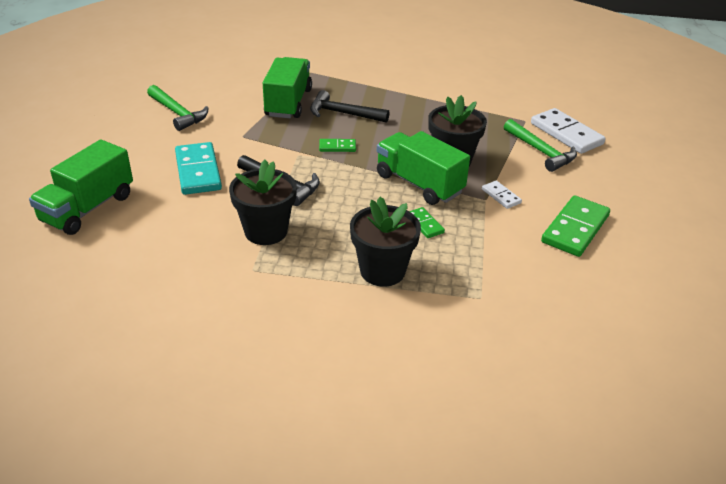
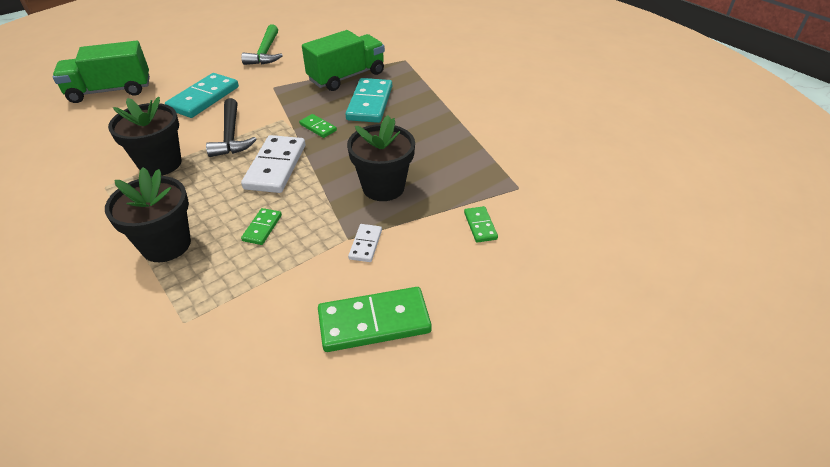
camera: 45 degrees right, 5 degrees up
black hammer [310,90,389,123] -> turquoise domino [345,78,392,123]
green truck [377,131,470,205] -> none
green hammer [504,119,577,172] -> green domino [464,206,498,243]
white domino [531,108,606,154] -> white domino moved to [241,135,305,193]

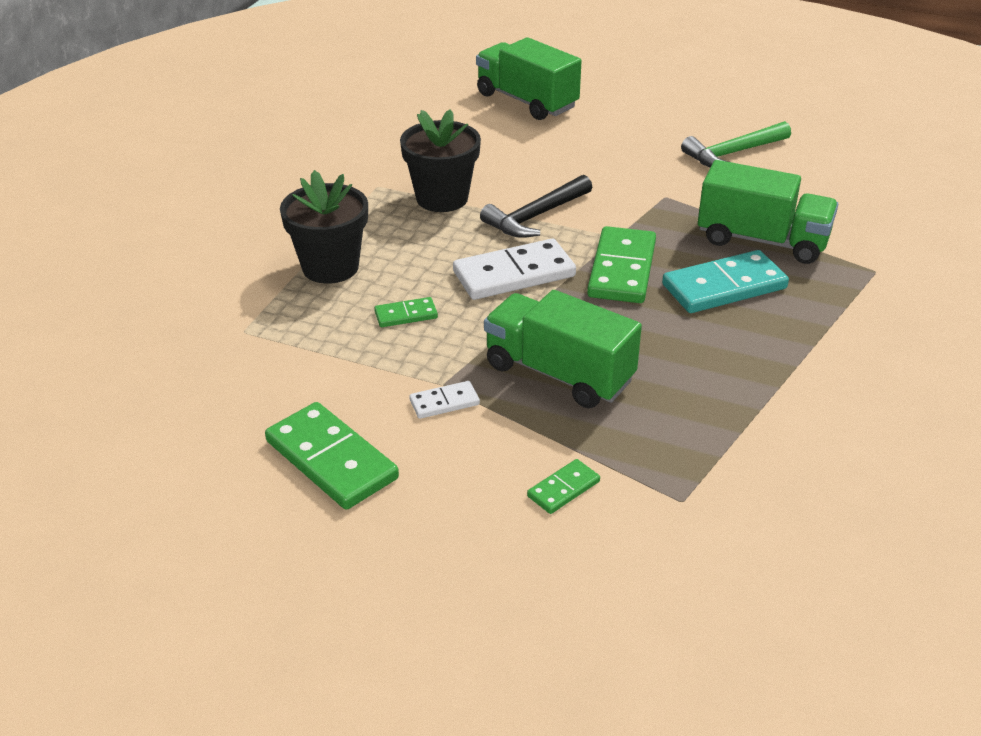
camera: 60 degrees right, 5 degrees down
turquoise domino [165,73,239,118] -> none
green domino [299,114,337,138] -> green domino [587,226,656,303], size x1.99
black flower pot [347,115,415,201] -> green truck [484,290,642,408]

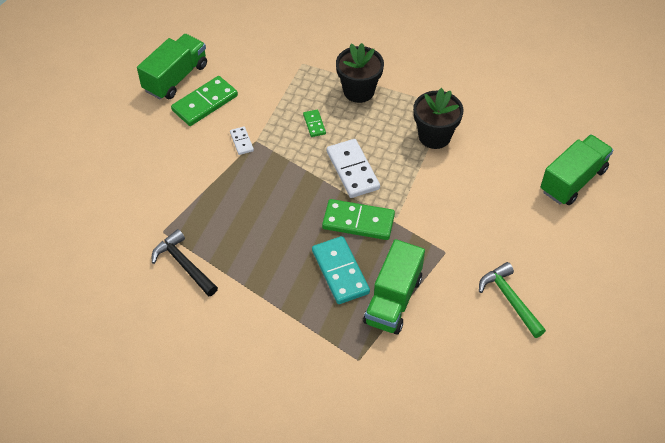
camera: 90 degrees right, 15 degrees up
black hammer [480,175,592,238] -> black hammer moved to [152,229,218,296]
green truck [484,290,642,408] -> green truck moved to [137,34,207,99]
green domino [527,459,600,514] -> none

